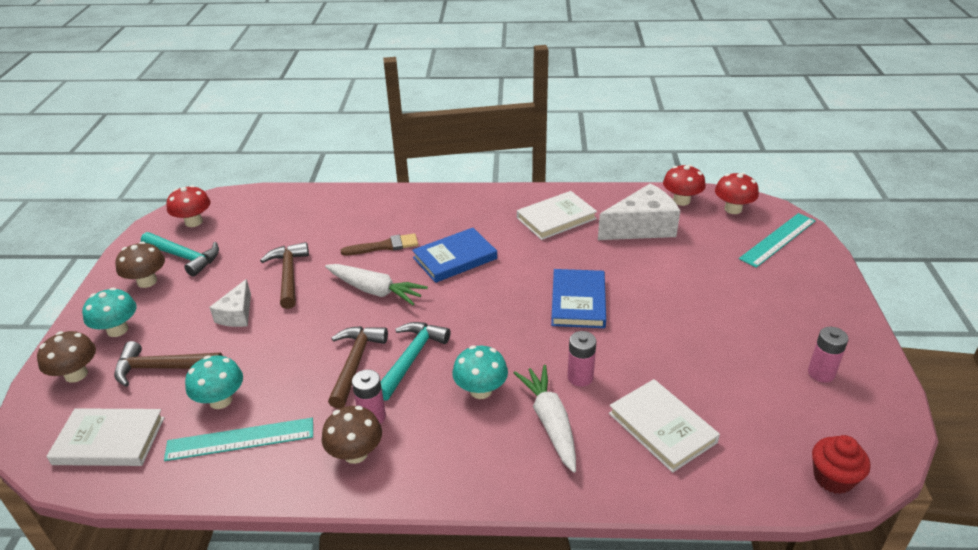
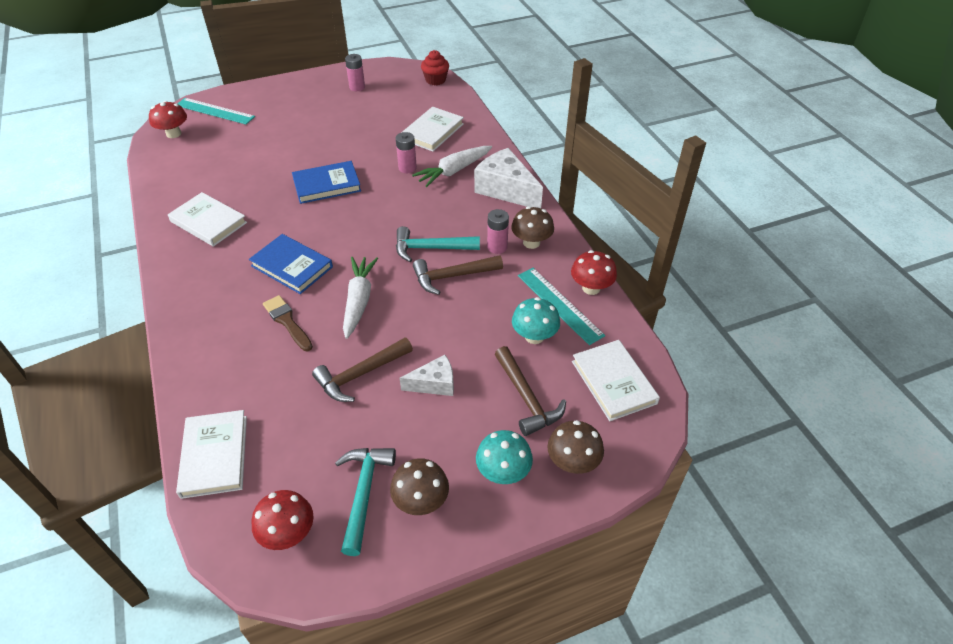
camera: 115 degrees left, 10 degrees up
turquoise mushroom [452,345,508,399] -> none
white cheese [598,183,680,240] -> white cheese moved to [474,148,543,208]
red mushroom [663,165,706,206] -> red mushroom moved to [571,250,617,295]
none -> white book [176,410,247,499]

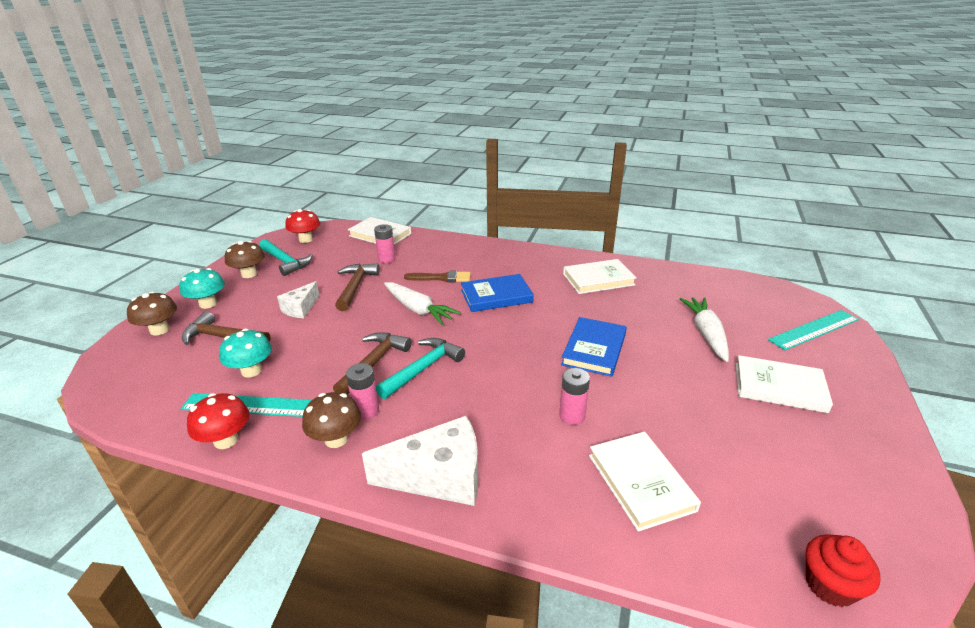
camera: 130 degrees right, 15 degrees down
red mushroom [149,101,187,138] -> none
pink battery [345,54,365,91] -> pink battery moved to [374,224,395,263]
white carrot [412,146,492,187] -> white carrot moved to [679,297,729,362]
white book [572,340,660,421] -> white book moved to [736,355,833,413]

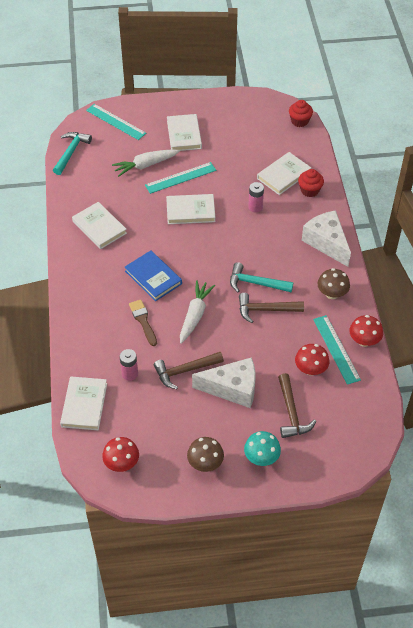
camera: 115 degrees left, 20 degrees up
brown mushroom [127,292,177,336] -> none
turquoise mushroom [219,329,272,378] -> red mushroom [295,344,329,376]
turquoise hammer [259,239,313,276] -> turquoise hammer moved to [53,132,92,175]
white cheese [277,281,320,318] -> white cheese [192,357,255,408], size x1.74
pink battery [346,363,379,419] -> none
blue book [561,317,627,377] -> white book [166,194,216,224]
none -> turquoise ruler [145,162,216,194]
none -> red cupcake [298,169,324,197]

